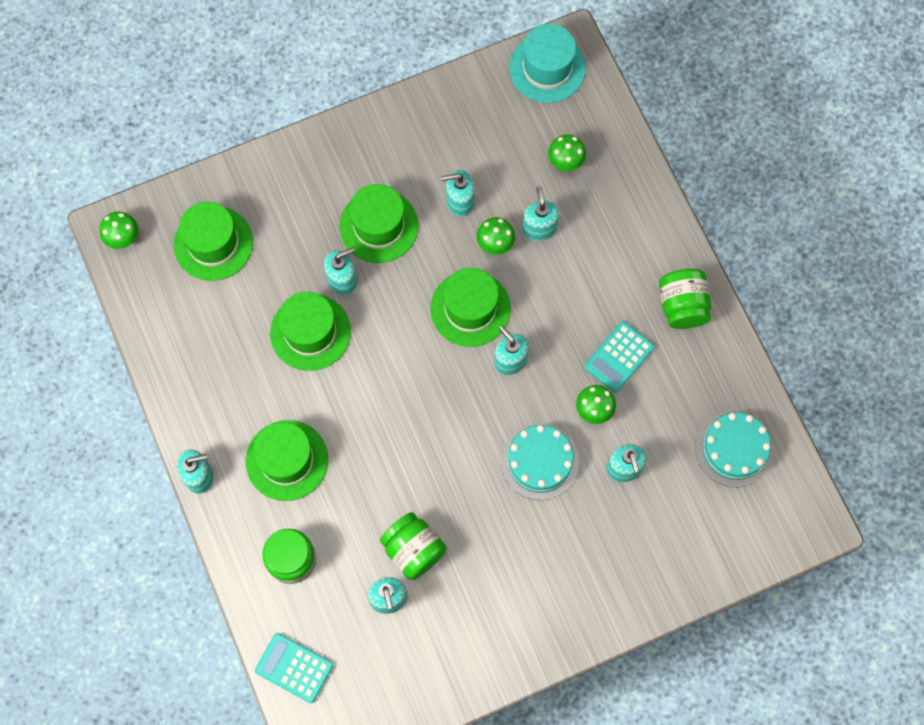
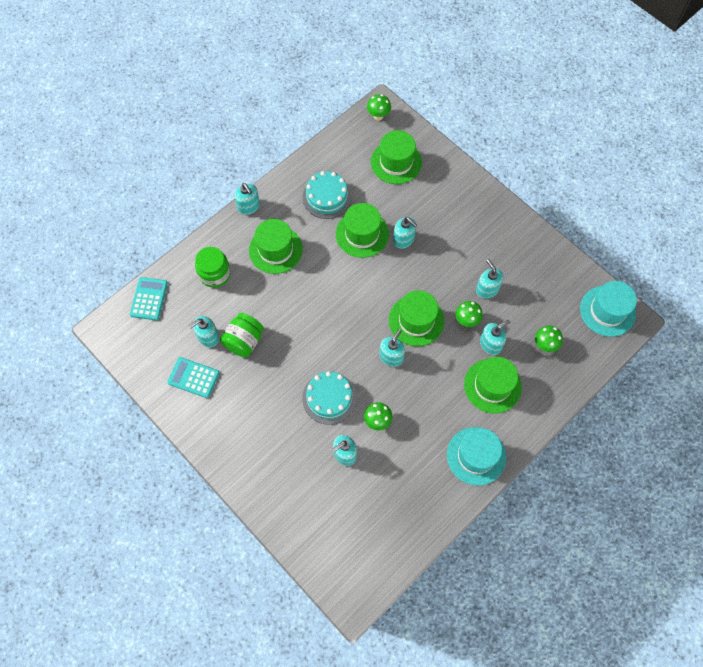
camera: 70 degrees right, 5 degrees down
green hat [340,184,418,263] -> green hat moved to [464,357,522,413]
turquoise calculator [584,321,655,393] -> turquoise calculator moved to [167,357,220,398]
green jar [659,269,712,329] -> turquoise hat [447,427,506,486]
turquoise cake [695,412,773,487] -> turquoise cake moved to [302,171,352,219]

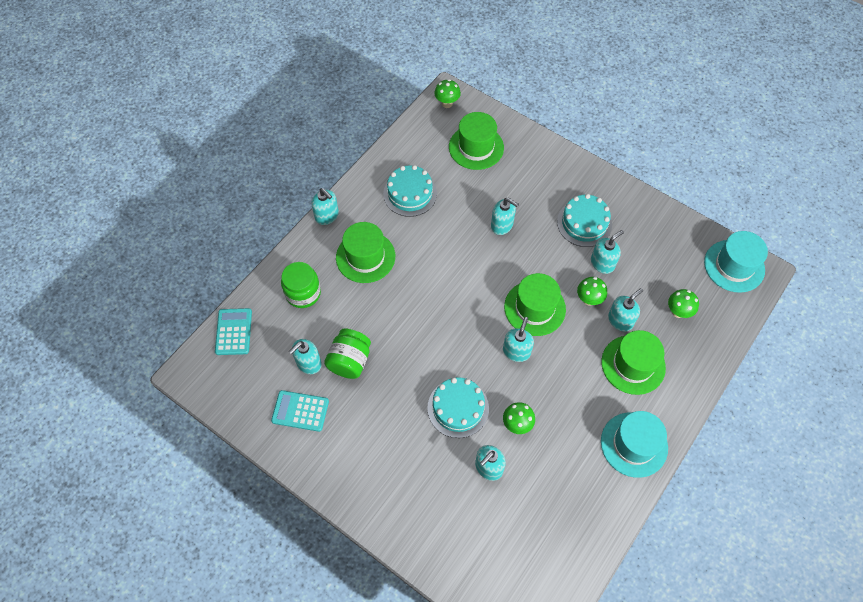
camera: 10 degrees left, 5 degrees down
green hat [336,203,389,258] -> none
turquoise soap dispenser [476,259,503,299] -> turquoise soap dispenser turned 90 degrees clockwise [591,230,624,274]
none -> turquoise cake [557,194,612,247]

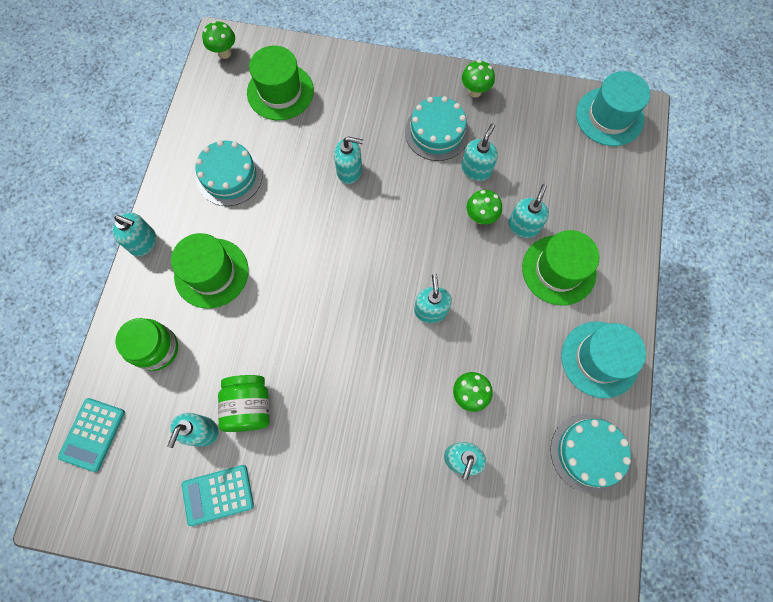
camera: 25 degrees left, 10 degrees up
turquoise calculator [215,308,252,355] -> turquoise calculator turned 135 degrees counterclockwise [58,398,125,472]
turquoise cake [427,377,489,438] -> turquoise cake moved to [550,414,631,493]
green hat [504,273,566,336] -> none
green mushroom [668,289,699,318] -> green mushroom moved to [462,60,495,98]

